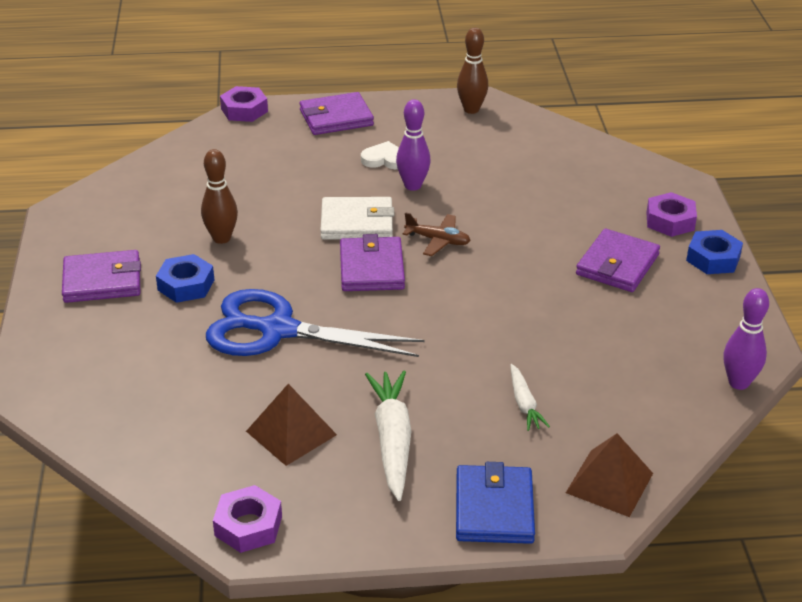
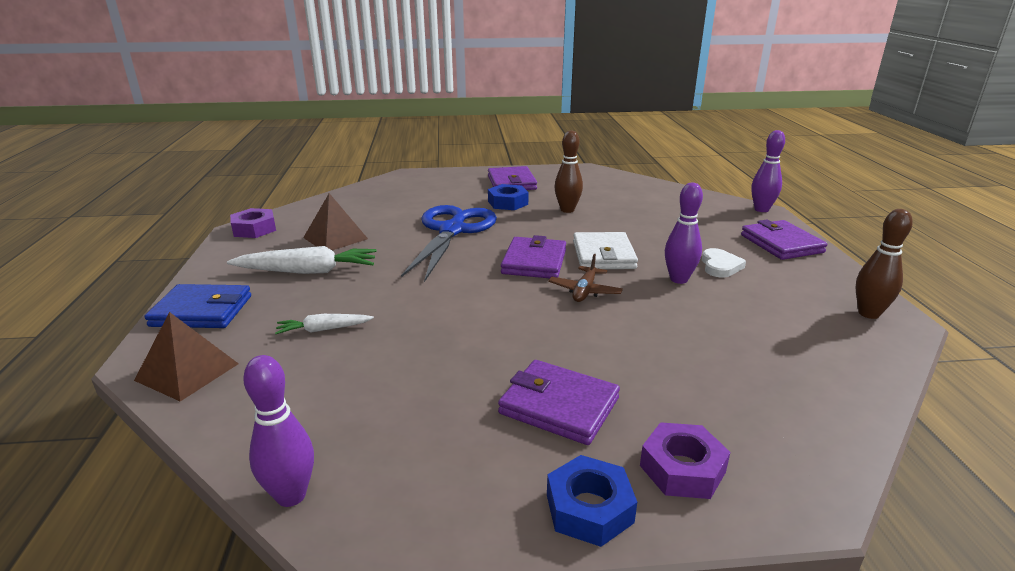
camera: 90 degrees right, 10 degrees down
purple nut [220,86,268,122] -> purple bowling pin [751,130,785,212]
purple wallet [340,234,405,291] -> purple wallet turned 75 degrees counterclockwise [501,235,566,278]

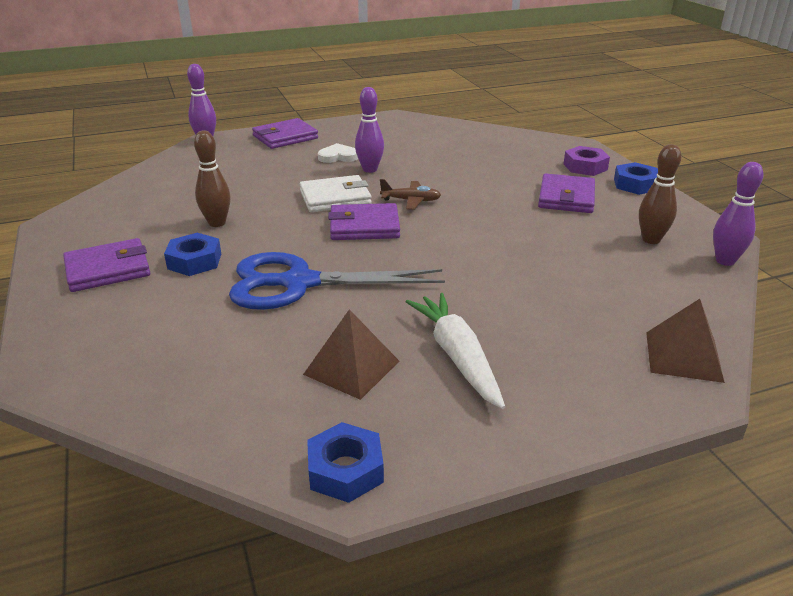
camera: 105 degrees left, 5 degrees up
blue wallet [145,284,251,328] -> none
purple nut [230,208,276,238] -> blue nut [307,422,384,503]
white carrot [275,314,374,334] -> none
brown bowling pin [856,209,913,319] -> brown bowling pin moved to [639,144,681,244]

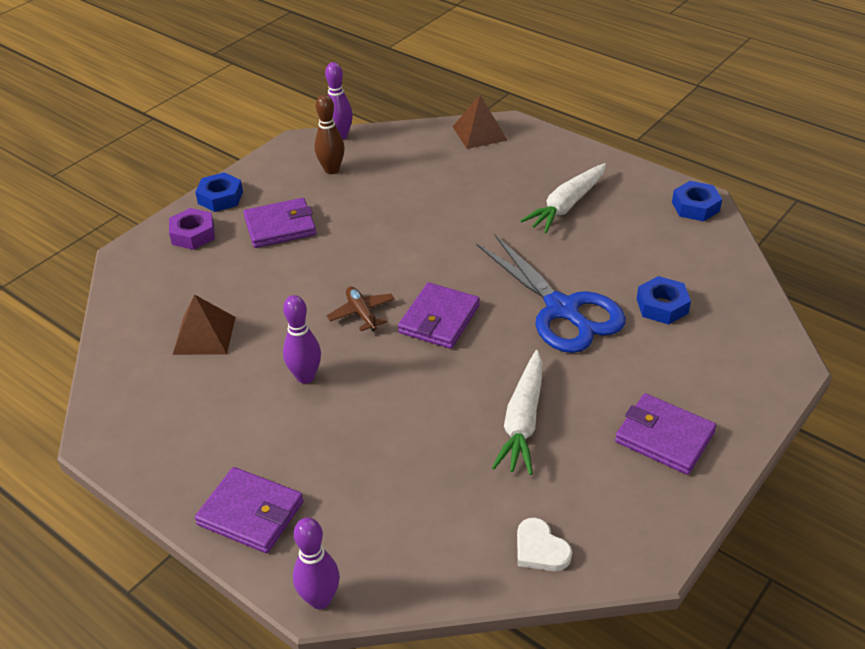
camera: 120 degrees left, 10 degrees up
blue nut [164,233,221,276] -> blue nut moved to [637,276,691,324]
brown bowling pin [194,130,231,227] -> white carrot [492,350,543,475]
white wallet [300,175,372,212] -> none
brown pyramid [303,309,399,400] -> brown pyramid moved to [173,294,236,355]
white heart [318,143,358,163] -> white heart moved to [517,518,572,571]
purple wallet [328,203,400,240] -> purple wallet turned 60 degrees clockwise [398,282,480,349]

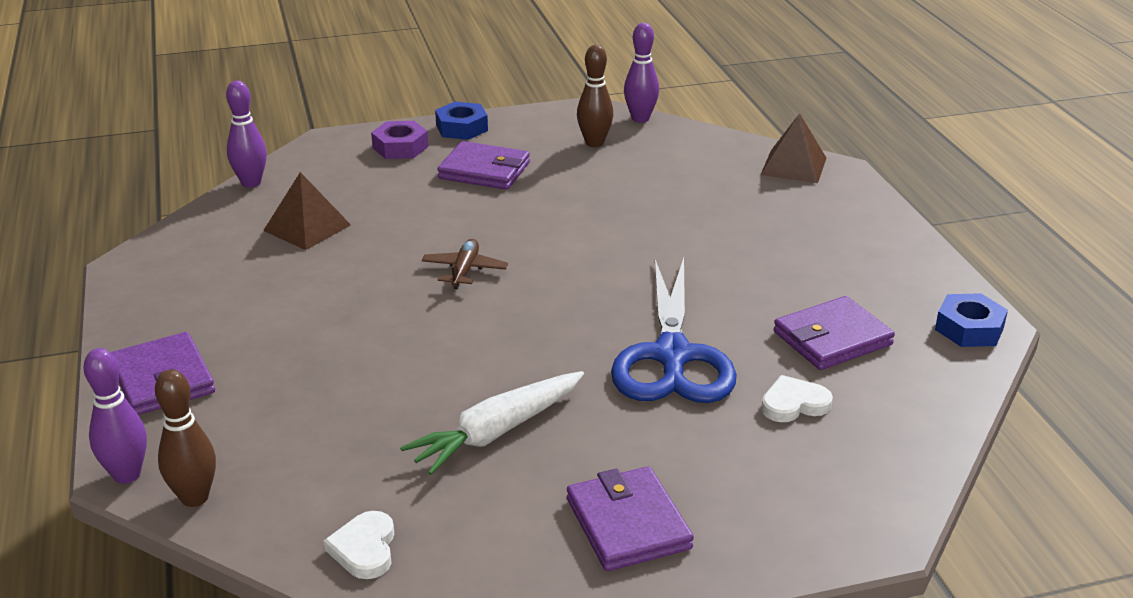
camera: 35 degrees right, 10 degrees down
purple bowling pin [283,295,321,383] -> purple bowling pin moved to [226,81,267,188]
purple wallet [398,282,480,349] -> purple wallet moved to [774,296,895,370]
white carrot [520,163,606,233] -> none
blue nut [637,276,691,324] -> white heart [761,375,833,422]
none -> brown bowling pin [155,369,216,507]

